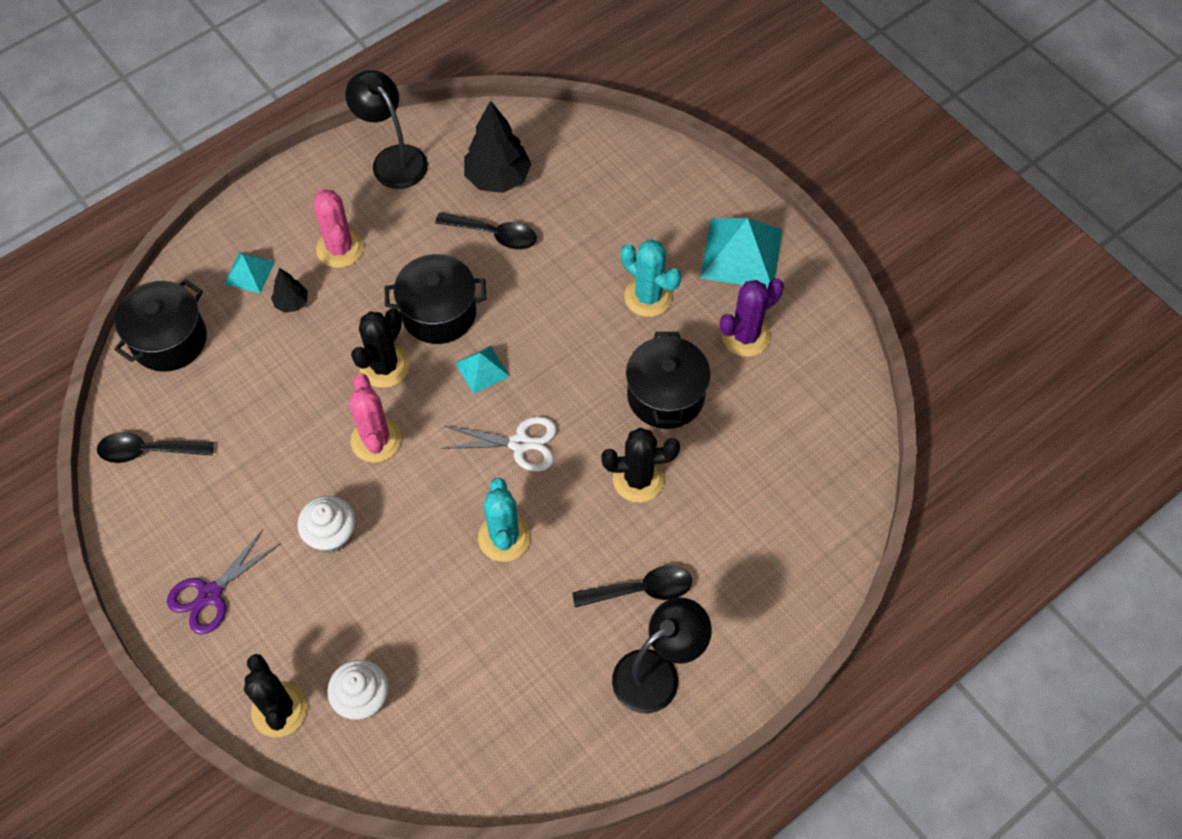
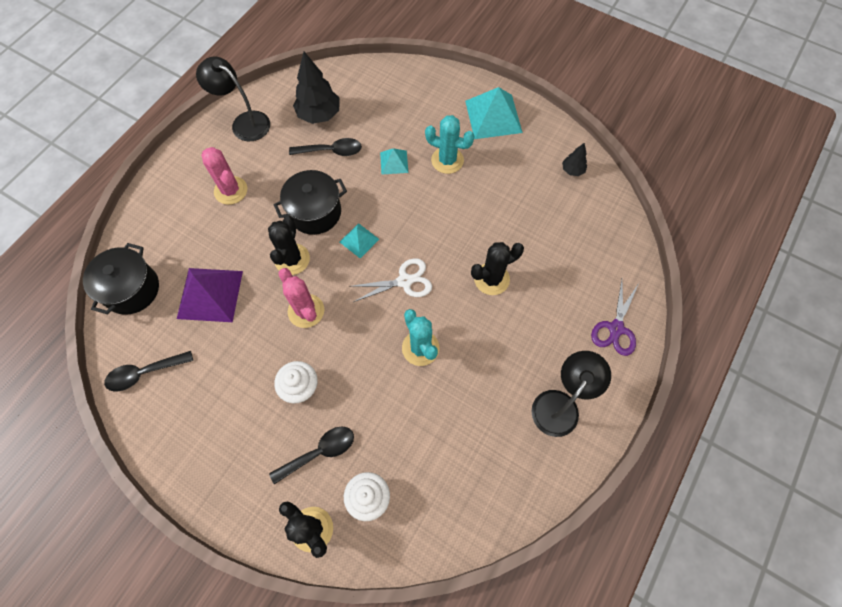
camera: 20 degrees left, 5 degrees up
purple scissors [167,529,280,635] -> purple scissors moved to [591,280,639,356]
turquoise pyramid [224,253,275,293] -> turquoise pyramid moved to [380,148,408,175]
black tree [271,268,308,313] -> black tree moved to [562,143,587,176]
black spoon [572,566,692,607] -> black spoon moved to [269,427,354,484]
black pot [626,332,711,429] -> none
purple cactus [720,278,784,357] -> none
none -> purple pyramid [177,268,243,322]

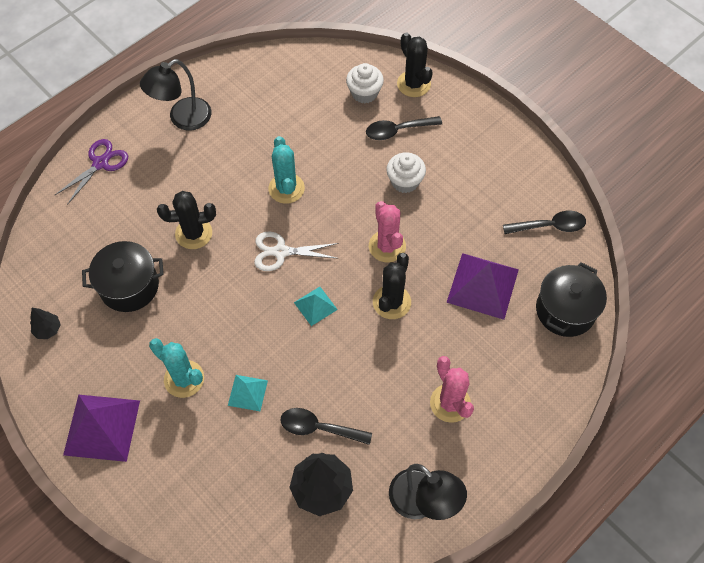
camera: 165 degrees left, 5 degrees down
black pot [274,170,347,235] -> black pot moved to [82,241,164,312]
turquoise pyramid [465,87,523,139] -> purple pyramid [63,395,140,462]

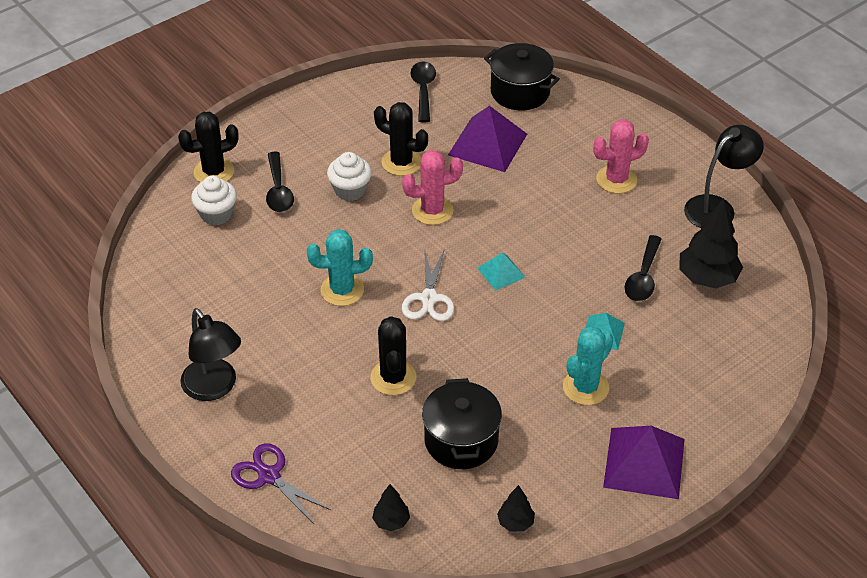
camera: 85 degrees left, 15 degrees down
black cactus [373,253,411,319] -> black cactus moved to [374,102,428,176]
none -> black tree [372,484,410,531]

